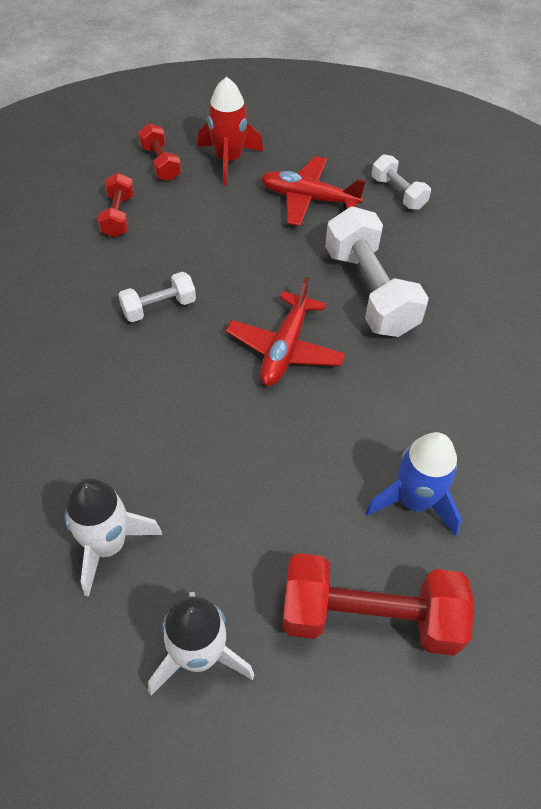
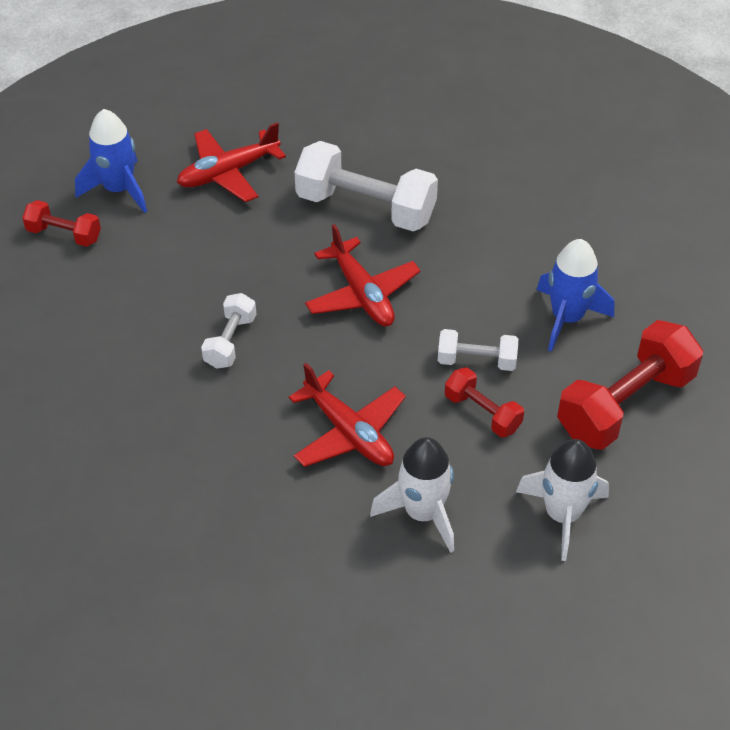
camera: 45 degrees left, 5 degrees down
red dumbbell [98,173,134,237] -> red dumbbell moved to [445,367,524,437]
red rocket [197,77,263,186] -> blue rocket [75,109,147,213]
white dumbbell [372,154,431,210] -> white dumbbell moved to [438,329,518,371]
none -> red plane [289,363,406,467]

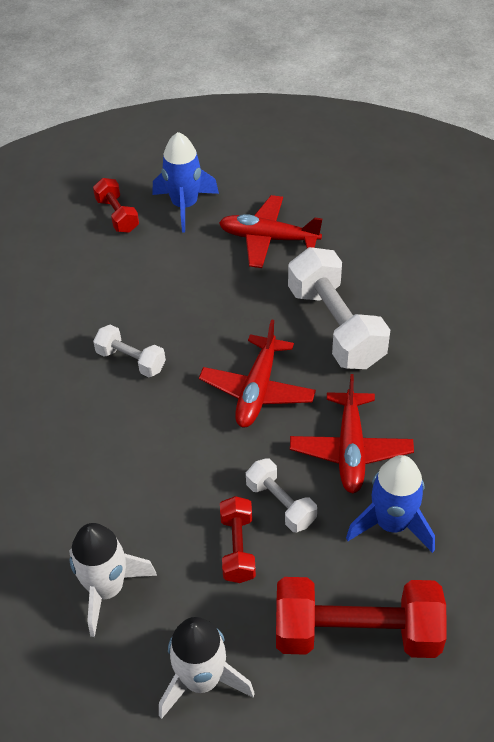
camera: 45 degrees right, 0 degrees up
white dumbbell [201,293,256,369] -> white dumbbell turned 60 degrees clockwise [93,325,166,377]
red plane [289,363,406,467] -> red plane moved to [290,374,414,493]

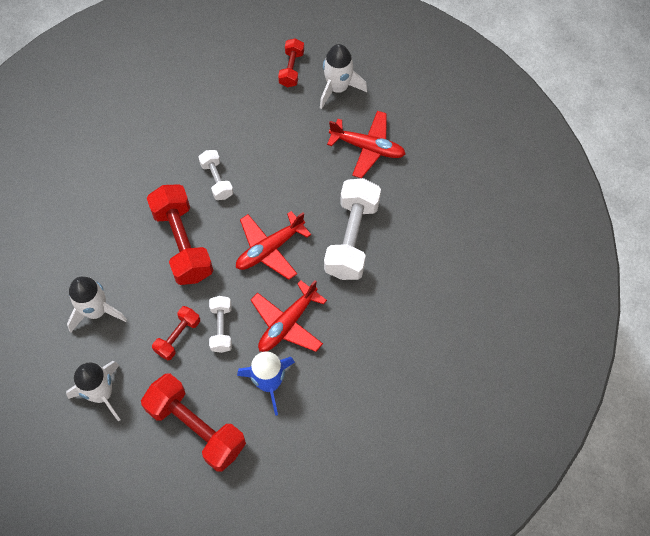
camera: 35 degrees right, 15 degrees up
blue rocket [152,132,219,233] -> white rocket [320,44,367,109]
red plane [219,195,322,268] -> red plane turned 150 degrees clockwise [327,111,406,178]
none -> red dumbbell [147,184,213,285]

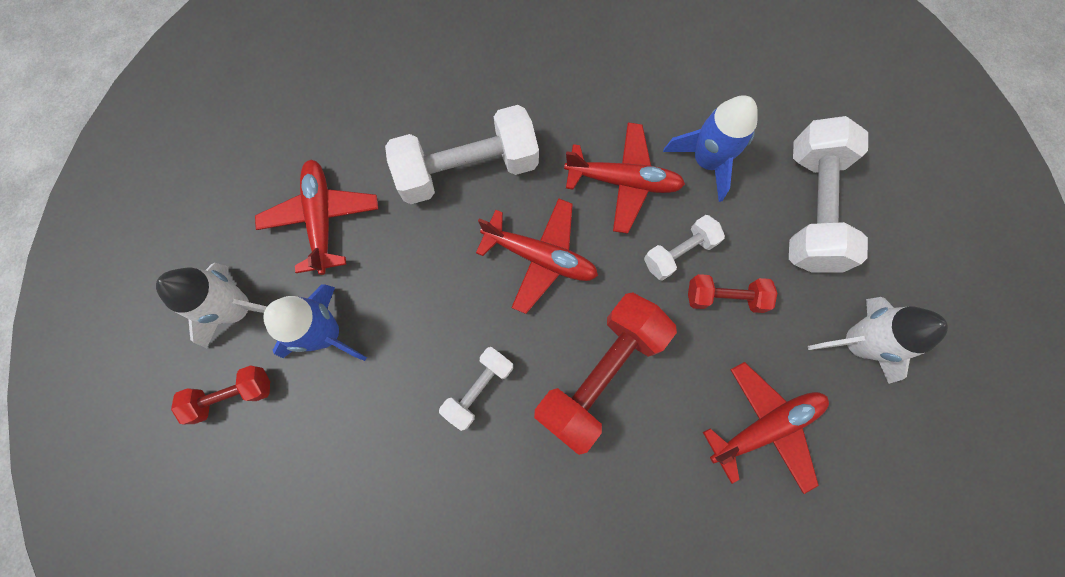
camera: 120 degrees left, 10 degrees up
white rocket [67,277,127,333] -> red plane [703,362,829,494]
red dumbbell [141,374,246,472] -> white dumbbell [789,116,868,272]
none -> blue rocket [263,284,367,361]

